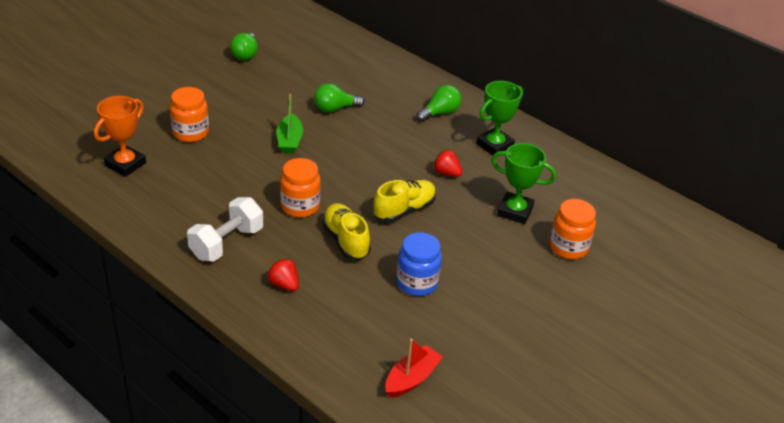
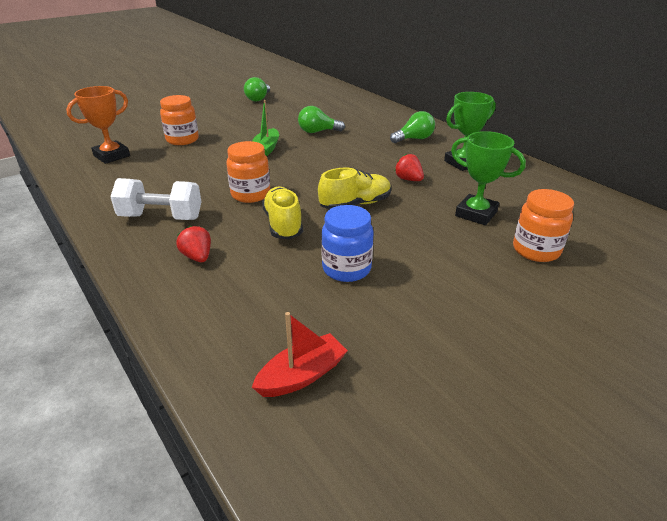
camera: 15 degrees right, 5 degrees down
white dumbbell [187,197,263,262] -> white dumbbell turned 45 degrees clockwise [110,178,202,220]

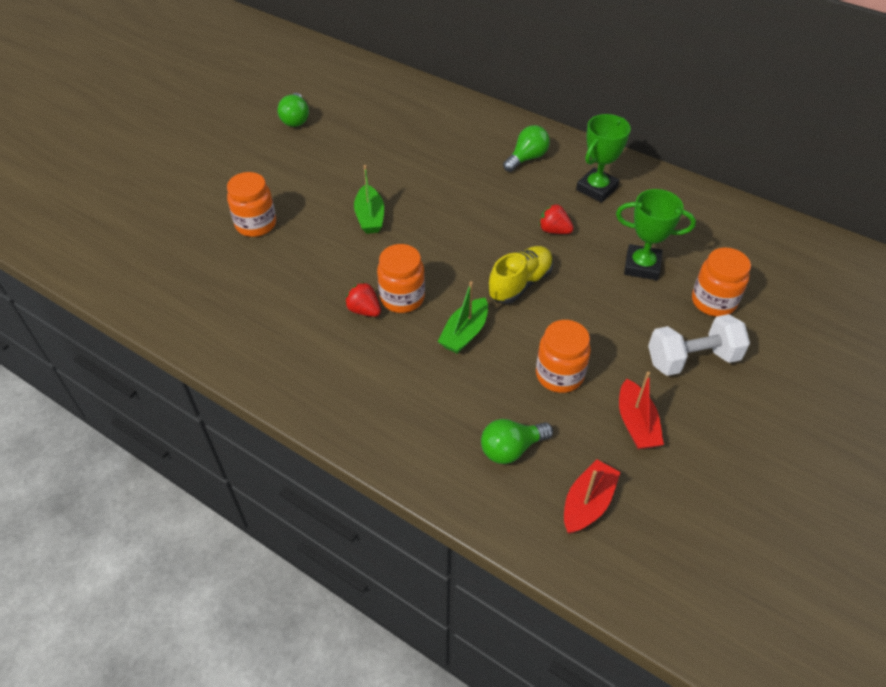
camera: 20 degrees left, 15 degrees up
orange trophy [66,86,130,164] -> none
white dumbbell [110,178,202,220] -> white dumbbell moved to [648,314,750,376]
red strawberry [176,226,211,262] -> red strawberry moved to [345,282,381,317]
yellow shoe [262,187,303,239] -> green boat [438,281,488,354]
green light bulb [298,106,345,133] -> green light bulb moved to [481,419,553,464]
blue jar [321,205,374,282] -> orange jar [536,320,591,393]
none -> red boat [619,372,664,449]

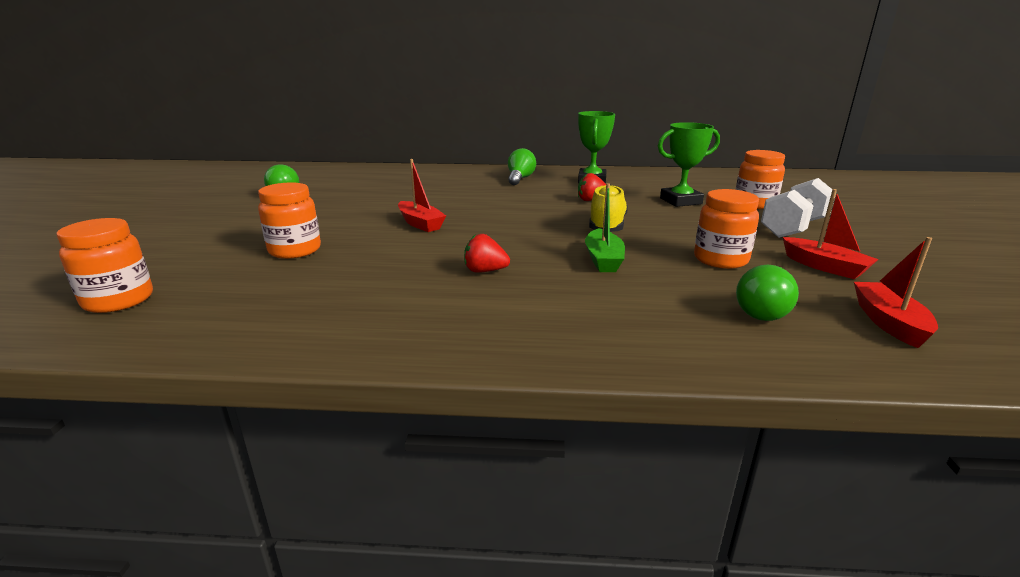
camera: 30 degrees left, 25 degrees down
green boat [354,165,384,234] -> red boat [398,159,446,232]
orange jar [377,244,425,313] -> orange jar moved to [56,218,153,313]

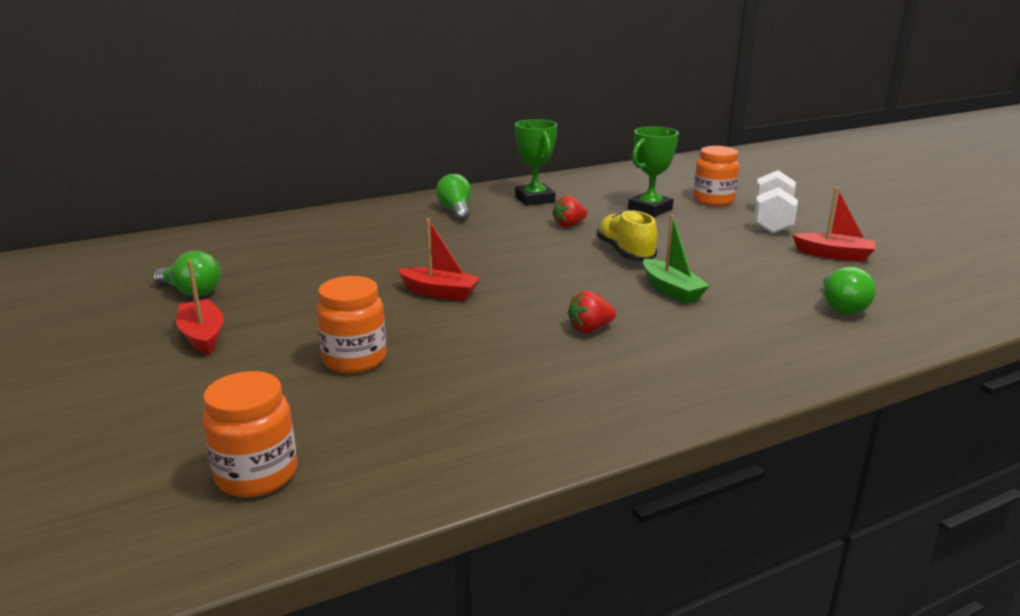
camera: 30 degrees left, 0 degrees up
orange jar [694,189,759,269] -> none
red boat [854,237,938,348] -> red boat moved to [176,260,224,355]

